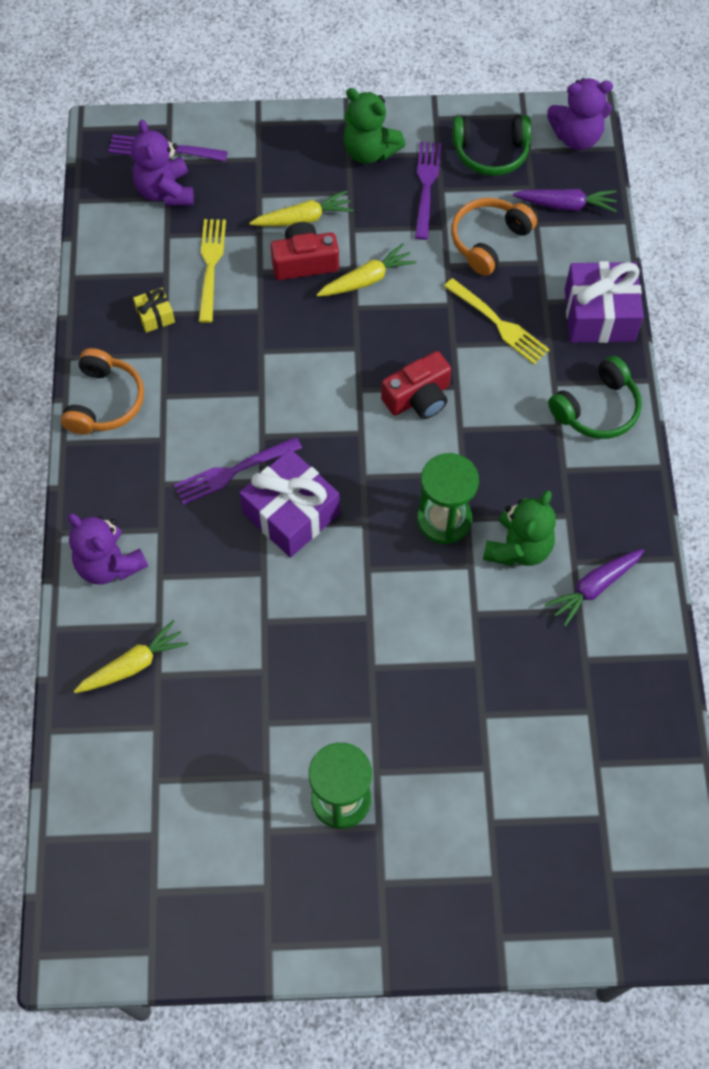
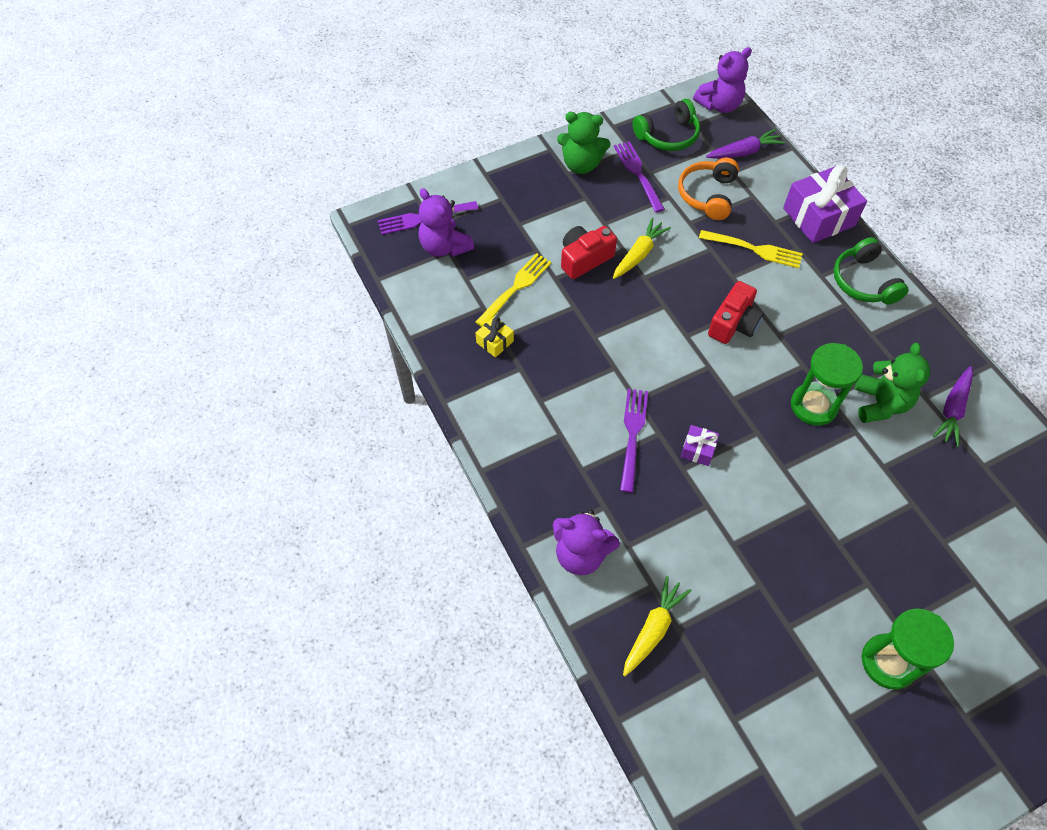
camera: 25 degrees left, 5 degrees down
orange headphones [61,348,144,435] -> none
purple fork [174,437,302,505] -> purple fork turned 150 degrees clockwise [620,389,648,493]
yellow fork [199,219,226,323] -> yellow fork turned 60 degrees clockwise [476,253,552,327]
purple gift [239,449,340,558] -> purple gift [681,425,719,466], size x0.47
yellow carrot [250,190,354,226] -> none
green headphones [548,356,642,439] -> green headphones turned 135 degrees clockwise [834,237,908,305]

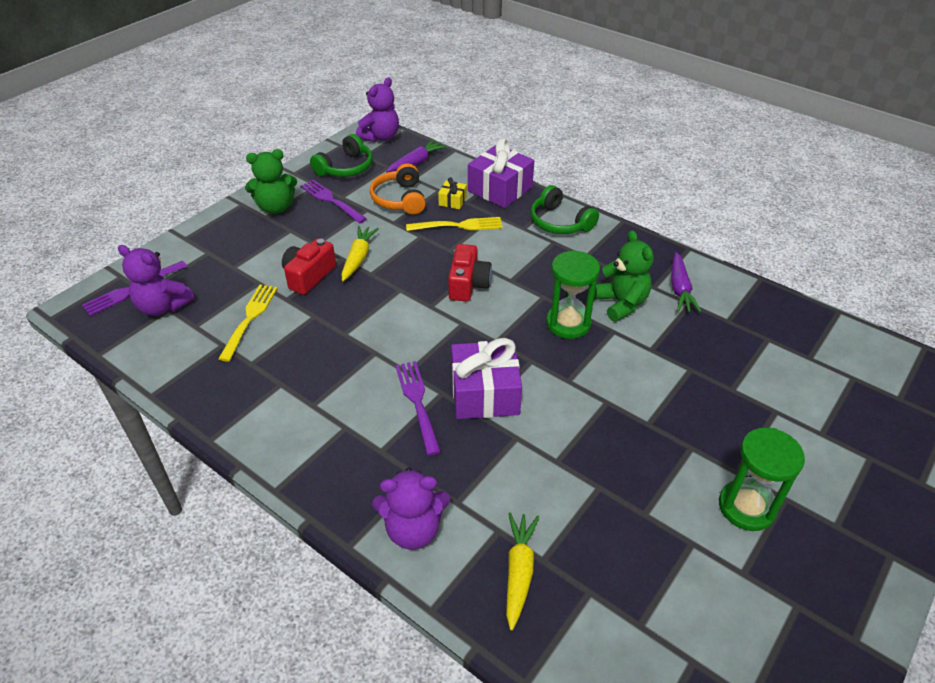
camera: 25 degrees left, 15 degrees down
yellow gift [476,316,514,358] -> yellow gift moved to [438,177,467,209]
purple gift [681,425,719,466] -> purple gift [451,338,522,419], size x2.12

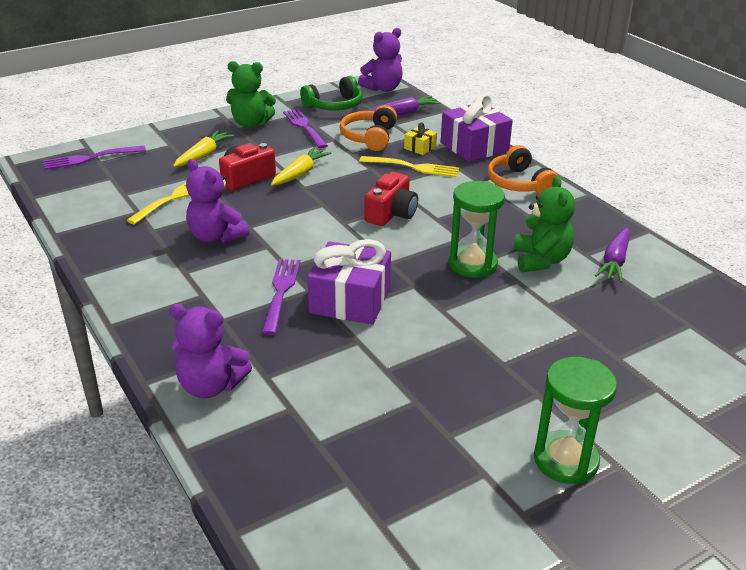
camera: 20 degrees right, 10 degrees down
purple teddy bear [118,245,194,316] -> purple teddy bear moved to [186,159,249,243]
yellow carrot [506,512,539,630] -> yellow carrot moved to [173,130,235,167]
green headphones [531,185,599,234] -> orange headphones [487,145,558,195]

